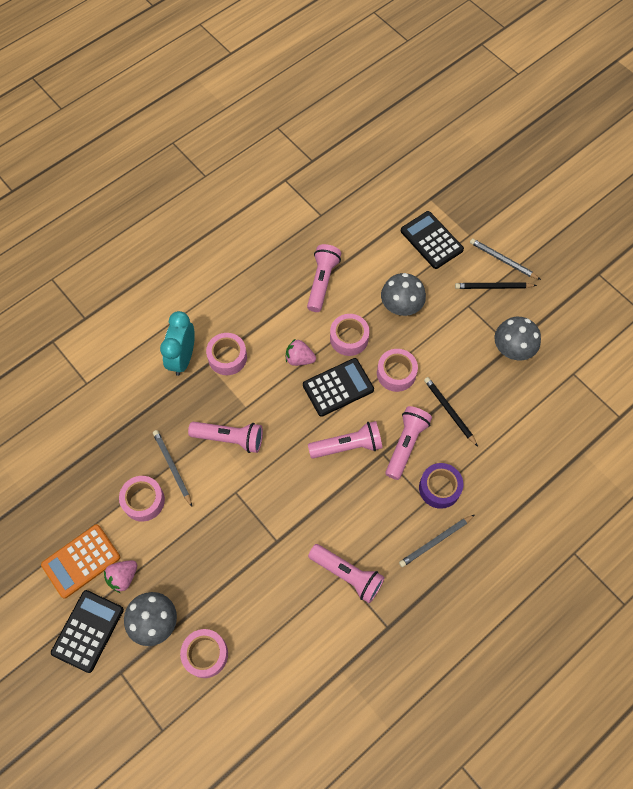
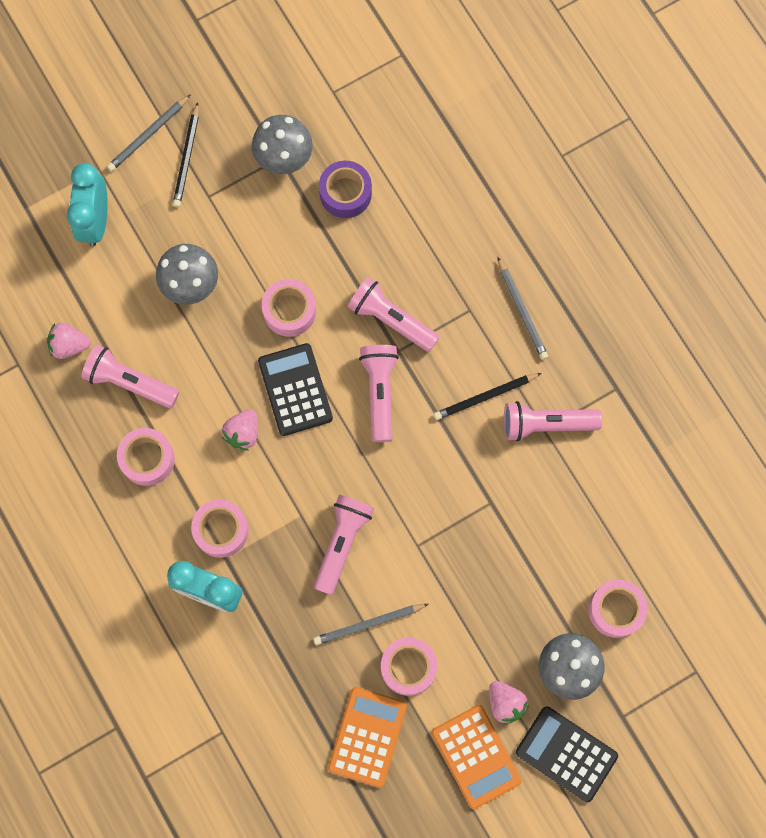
camera: 80 degrees left, 10 degrees up
pink flashlight [308,544,385,603] -> pink flashlight turned 135 degrees counterclockwise [504,401,602,441]
pink tape [330,314,369,356] -> pink tape moved to [117,428,175,486]
black calculator [401,211,464,269] -> turquoise clock [67,163,108,246]
purple tape [419,463,463,509] -> purple tape moved to [319,161,372,218]
black pencil [424,377,478,447] -> black pencil moved to [434,373,541,420]
none -> pink strawberry [47,323,91,359]
none -> orange calculator [328,687,407,788]

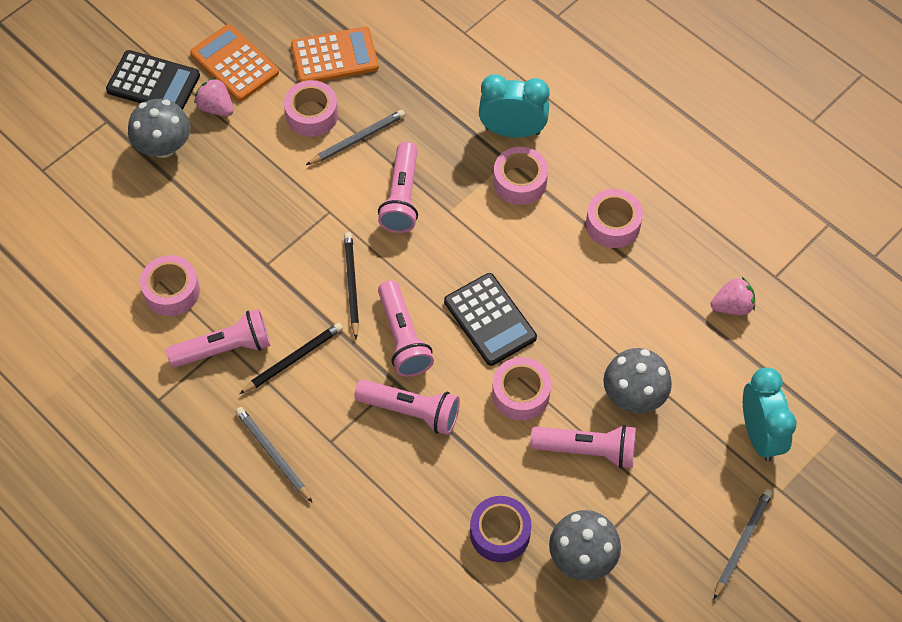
camera: 165 degrees right, 15 degrees down
pink flashlight [81,345,179,408] -> pink flashlight moved to [530,425,636,468]
black pencil [173,102,199,207] -> black pencil moved to [344,232,359,339]
pink strawberry [222,409,258,450] -> none
orange calculator [328,687,407,788] -> orange calculator turned 105 degrees counterclockwise [291,26,379,82]
pink tape [589,580,648,638] -> pink tape moved to [140,255,200,316]

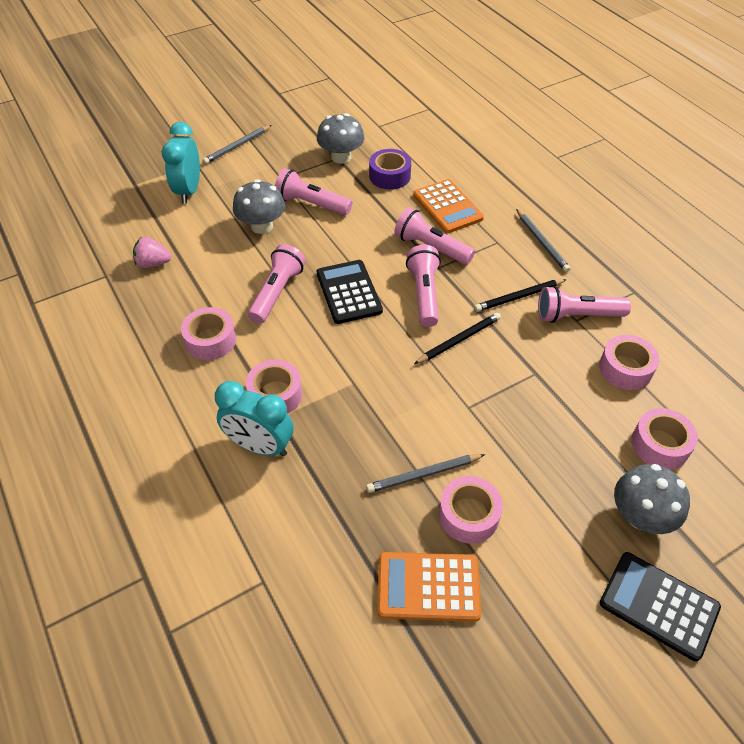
camera: 165 degrees left, 10 degrees down
orange calculator [190,24,279,101] -> orange calculator moved to [413,179,484,233]
pink strawberry [194,77,234,116] -> none
black pencil [344,232,359,339] -> black pencil turned 135 degrees counterclockwise [414,313,501,364]
pink flashlight [378,142,418,233] -> pink flashlight moved to [248,244,306,324]
pink tape [492,357,551,420] -> pink tape moved to [632,408,698,469]

